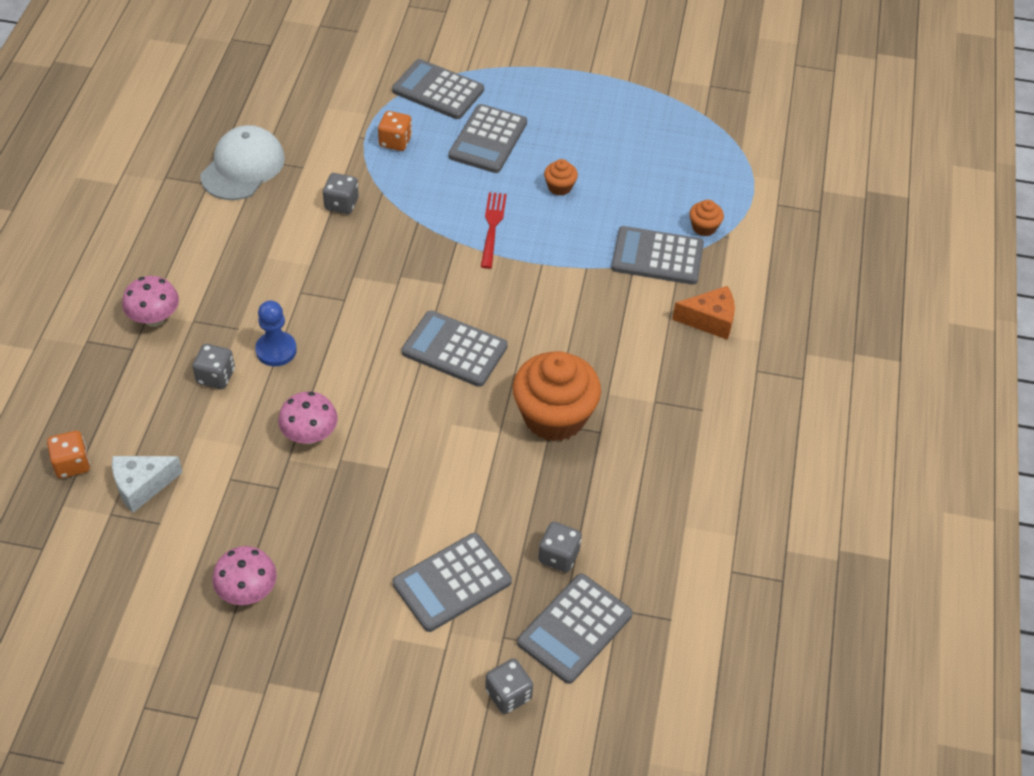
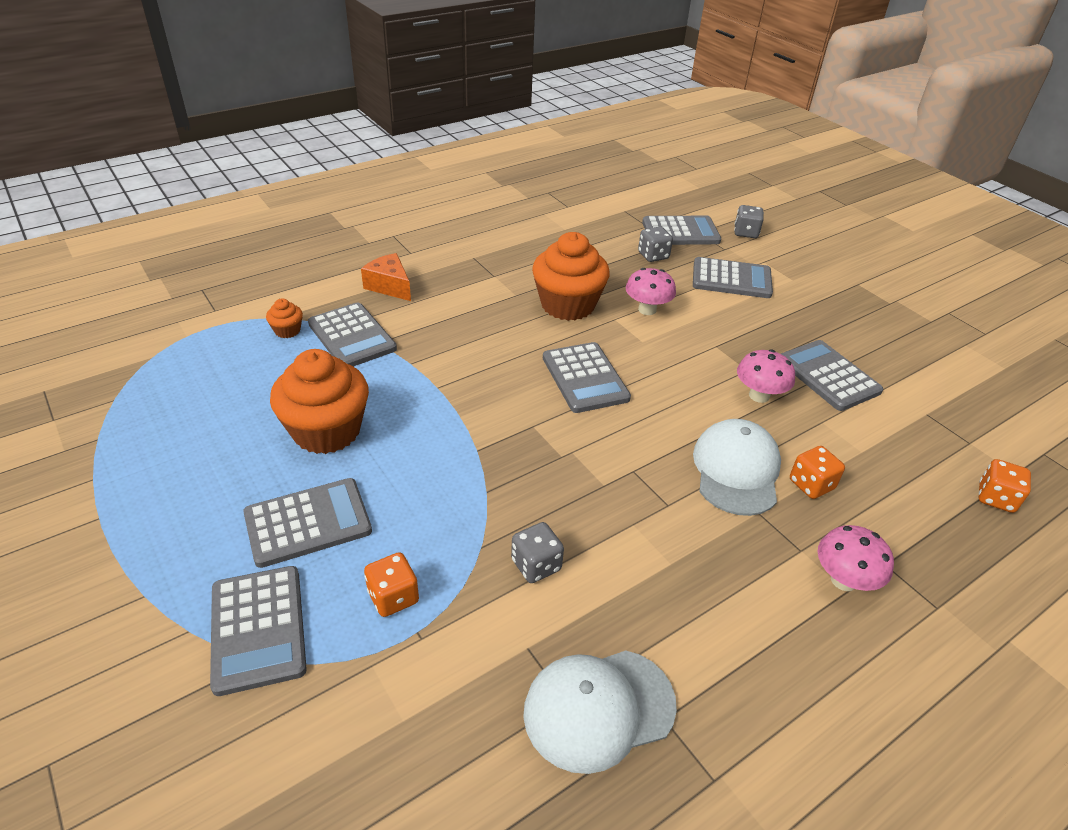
camera: 135 degrees left, 10 degrees down
white cheese [112,456,183,513] -> none
grey dice [192,344,235,389] -> orange dice [790,446,845,499]
pink mushroom [212,546,277,605] -> pink mushroom moved to [626,268,676,315]
blue pawn [255,301,297,366] -> white cap [693,419,781,516]
red fork [481,192,507,269] -> none
orange cupcake [544,159,578,196] -> orange cupcake [270,349,369,454], size x2.29
none -> grey calculator [781,340,883,411]

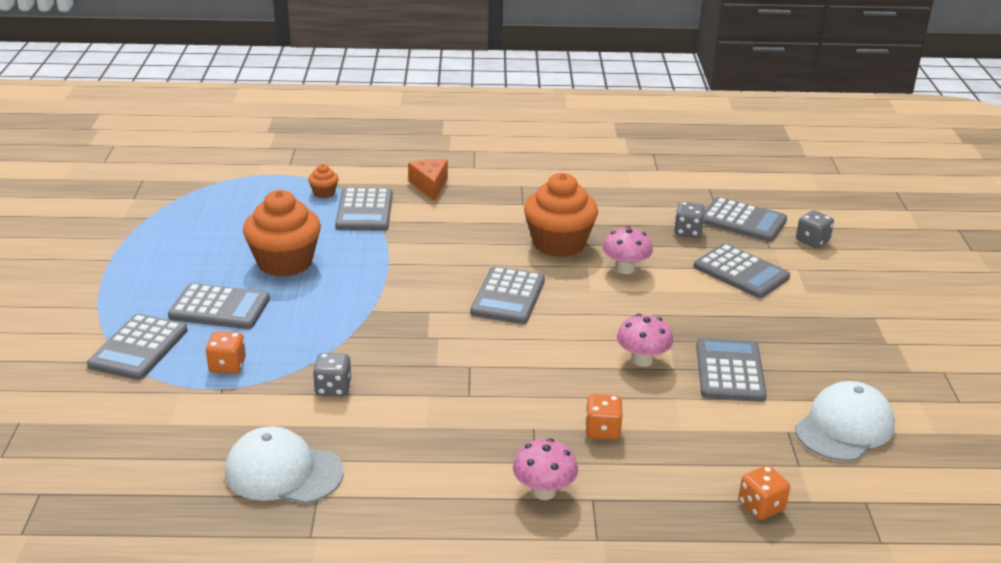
camera: 35 degrees right, 10 degrees down
white cap [693,419,781,516] -> white cap moved to [795,381,895,461]

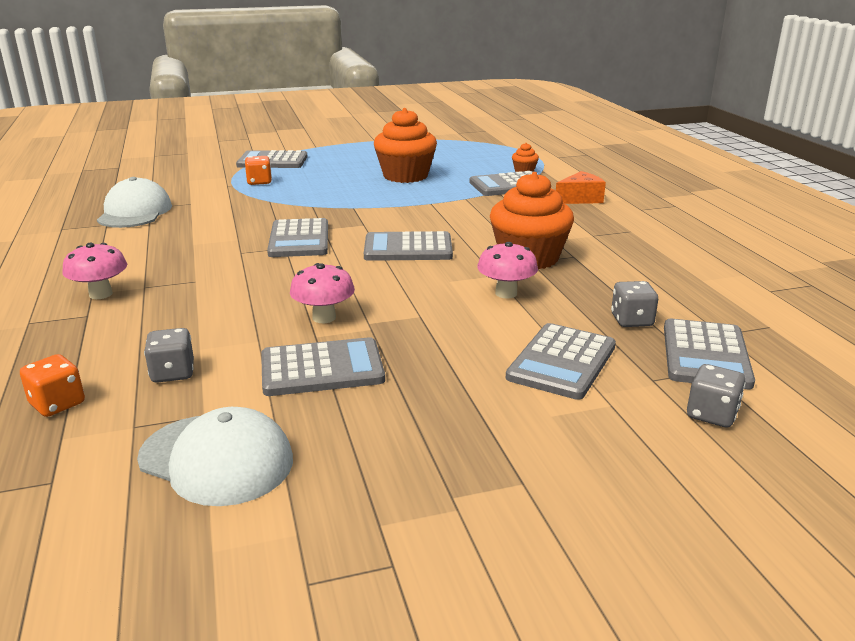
camera: 75 degrees right, 5 degrees down
grey calculator [168,283,270,329] -> grey calculator moved to [267,218,328,257]
grey dice [313,353,351,396] -> grey dice moved to [144,328,194,383]
orange dice [585,394,622,440] -> none

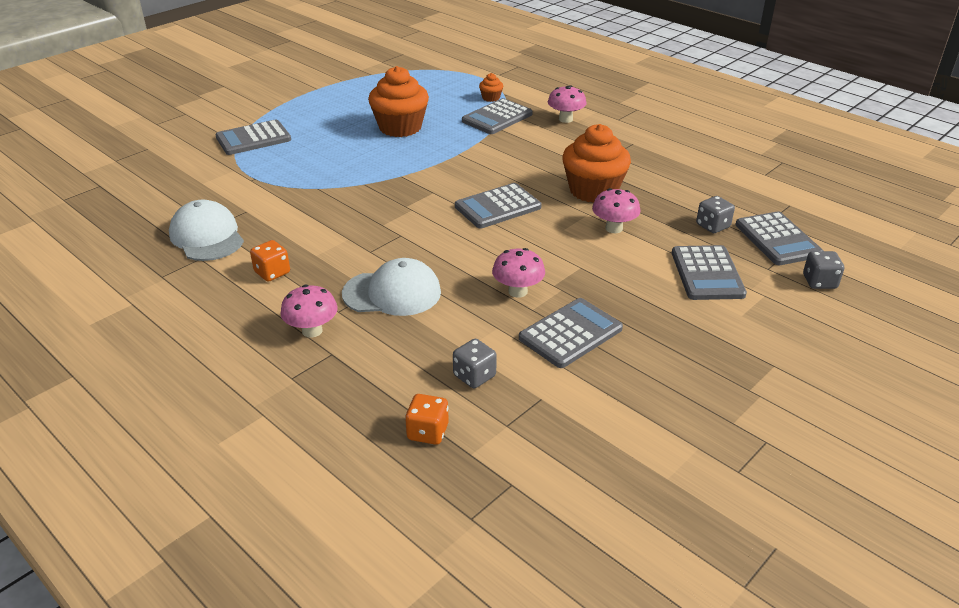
camera: 30 degrees left, 10 degrees up
white cap [137,407,293,506] -> white cap moved to [342,258,441,316]
orange dice [245,156,272,185] -> orange dice moved to [250,240,290,282]
grey calculator [267,218,328,257] -> none
orange cheese [556,171,606,204] -> pink mushroom [548,86,586,123]

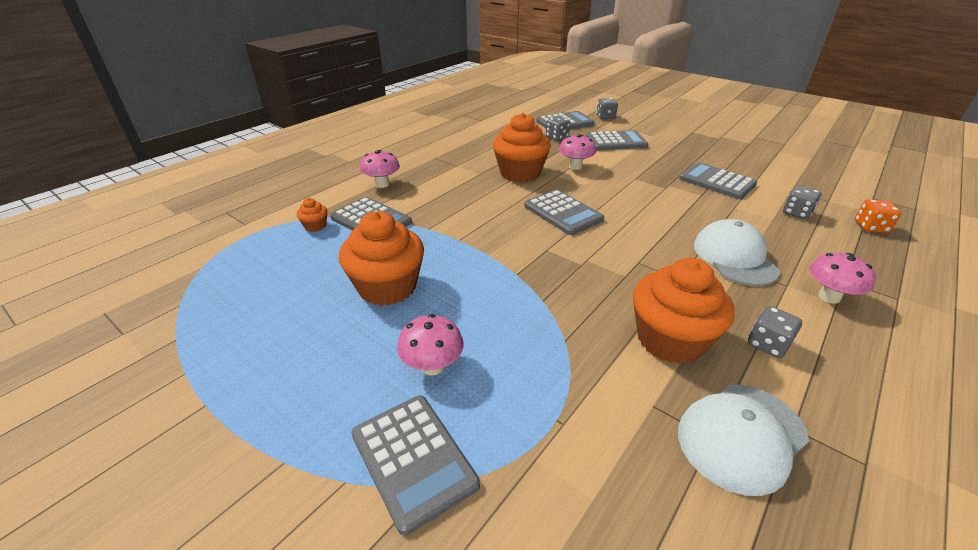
camera: 95 degrees left, 0 degrees up
orange dice [250,240,290,282] -> grey dice [748,306,802,358]
pink mushroom [492,248,545,298] -> pink mushroom moved to [397,314,464,376]
none -> orange cupcake [633,258,735,364]

